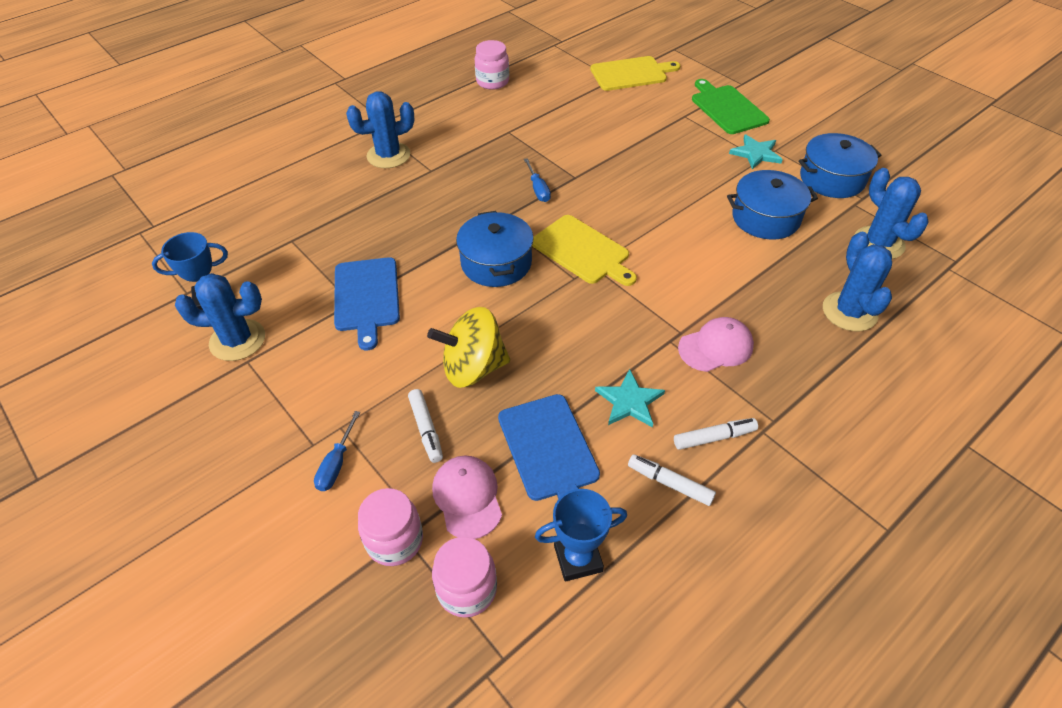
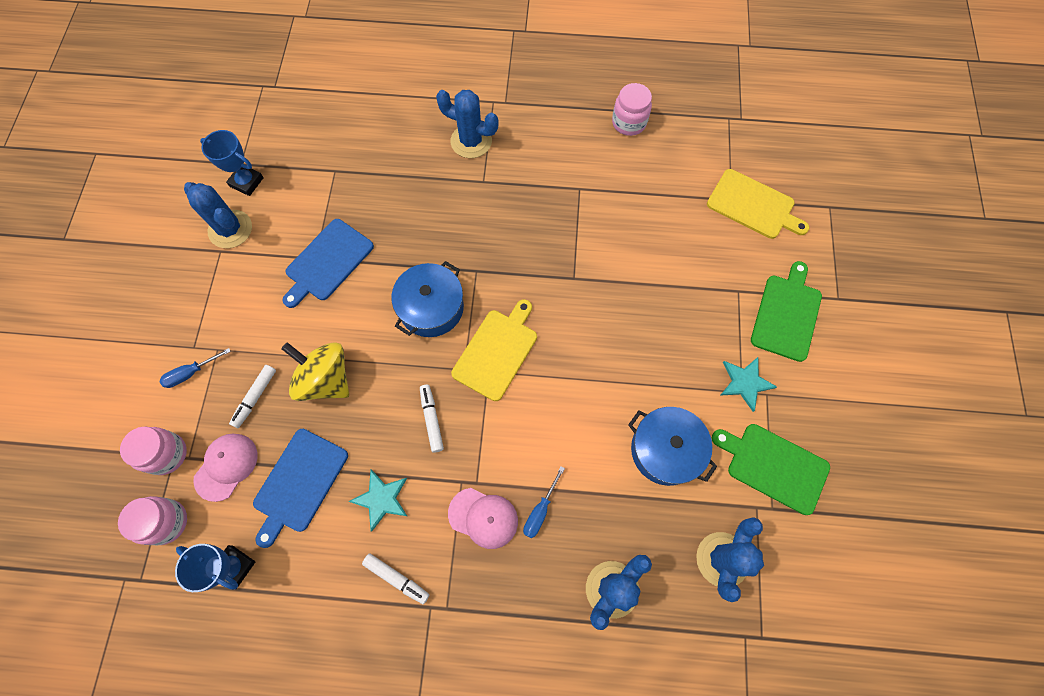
camera: 45 degrees right, 20 degrees up
blue screwdriver [524,158,551,202] -> blue screwdriver moved to [523,466,565,538]
yellow cutting board [532,215,637,286] -> yellow cutting board turned 150 degrees counterclockwise [451,299,537,401]
white marker [628,454,716,506] -> white marker moved to [420,385,444,453]
blue pot [798,133,882,198] -> green cutting board [712,424,830,515]

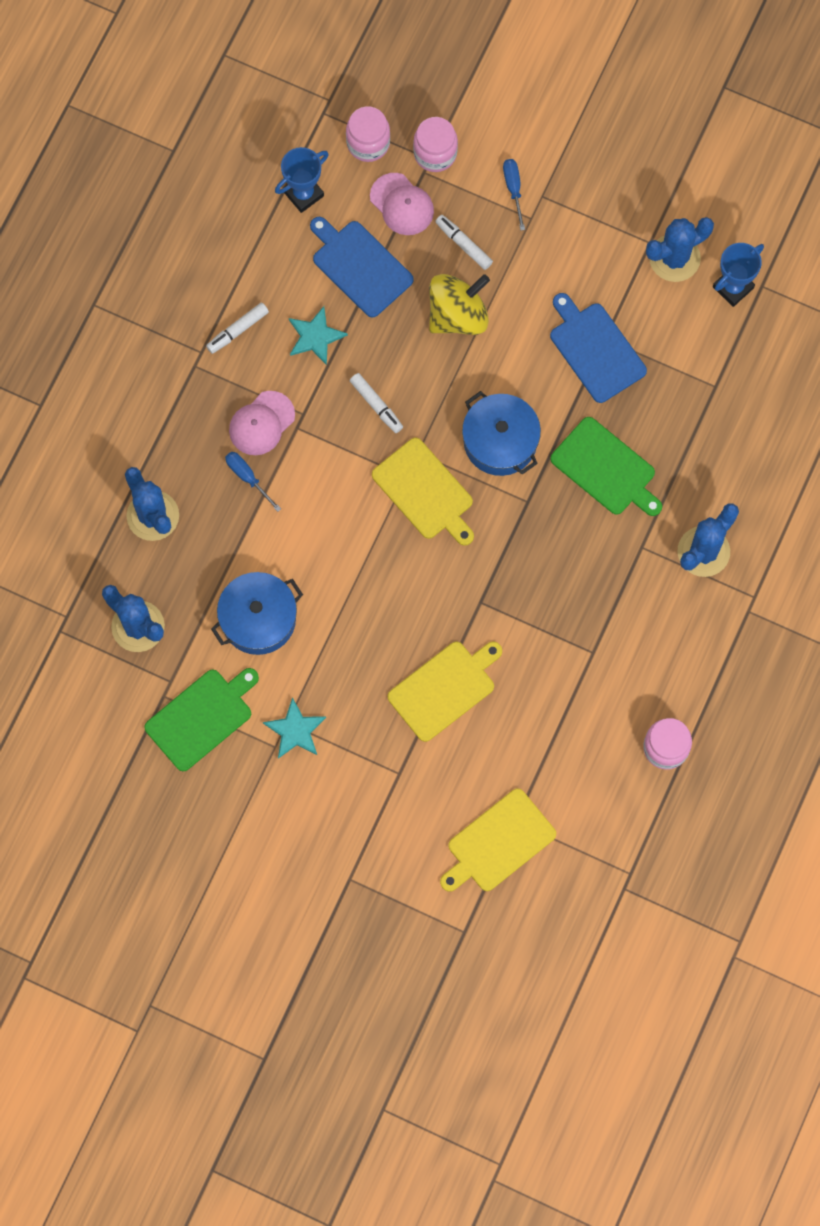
camera: 110 degrees right, 5 degrees up
white marker [420,385,444,453] -> white marker turned 45 degrees clockwise [350,373,403,433]
green cutting board [751,261,822,362] -> green cutting board moved to [550,417,662,516]
none -> yellow cutting board [388,642,502,742]

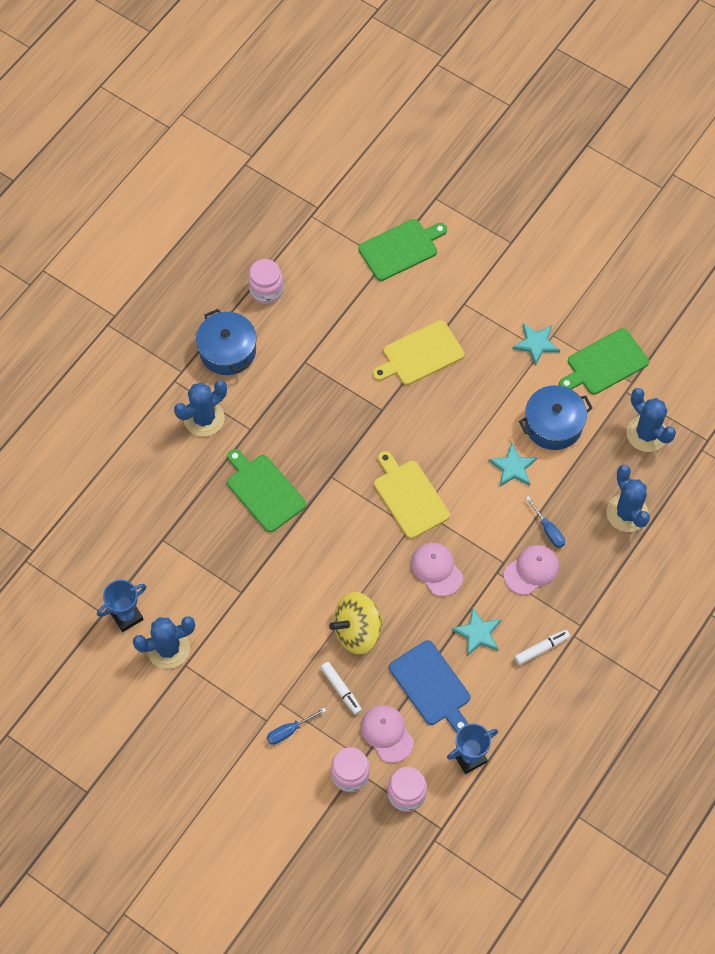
camera: 170 degrees left, 10 degrees down
white marker [350,373,403,433] -> pink cap [411,543,463,596]
yellow cutting board [440,788,556,892] -> green cutting board [358,219,447,281]
blue pot [462,391,541,476] -> blue pot moved to [196,309,257,375]
blue screwdriver [503,159,525,231] -> blue screwdriver turned 60 degrees clockwise [266,708,326,745]
blue cutting board [550,293,647,403] -> none
none -> turquoise star [488,443,538,487]

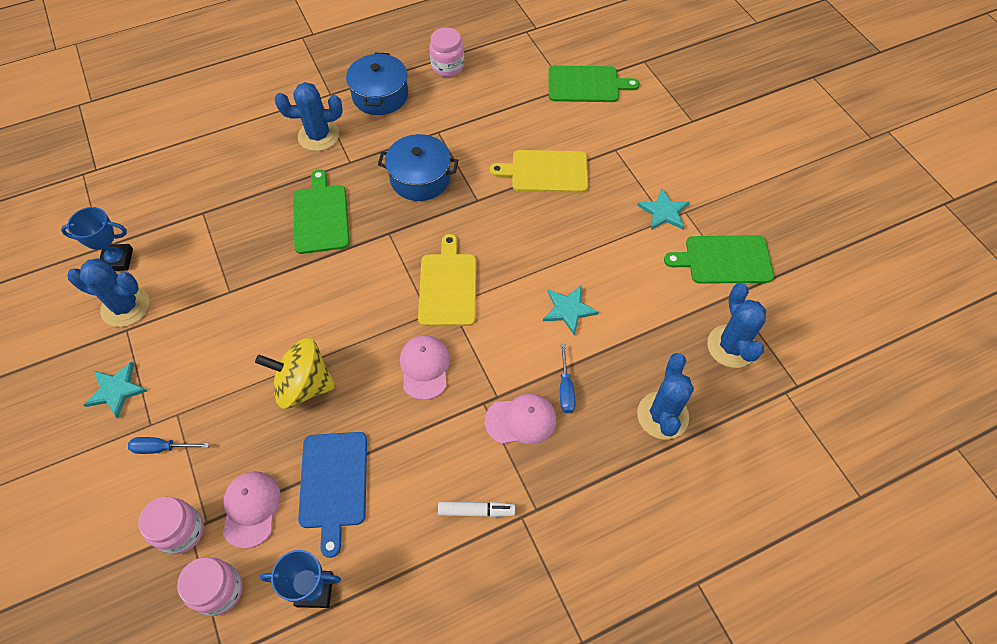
camera: 30 degrees right, 5 degrees down
white marker [320,662,362,715] -> none
turquoise star [451,608,502,656] -> turquoise star moved to [83,362,147,418]
blue pot [519,385,593,450] -> blue pot moved to [378,134,458,201]

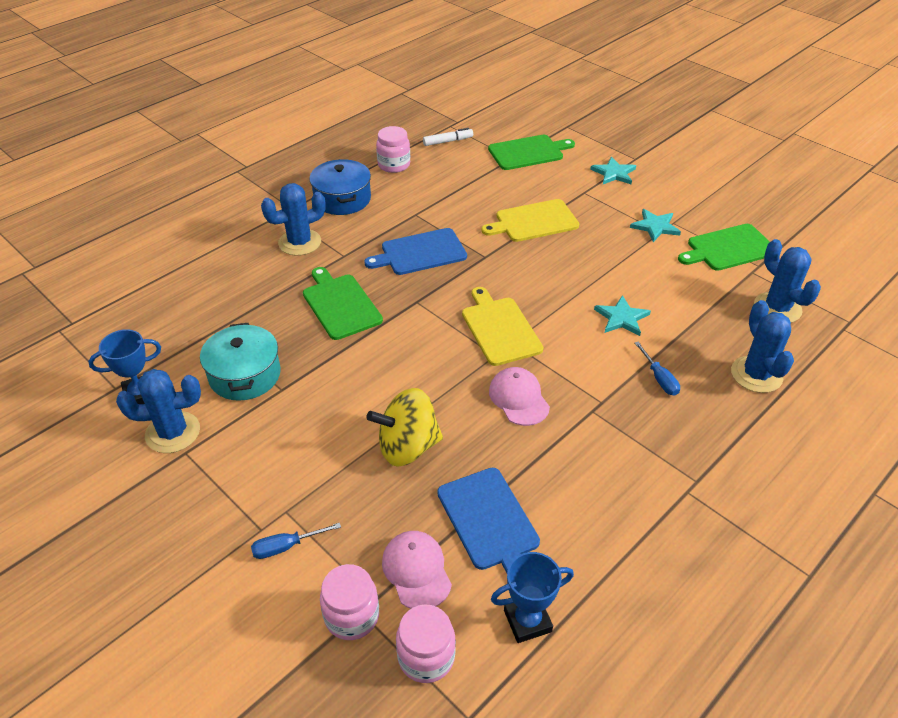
camera: 20 degrees left, 15 degrees down
turquoise star [83,362,147,418] -> turquoise star moved to [590,157,636,184]
blue pot [378,134,458,201] -> blue cutting board [364,228,467,275]
white marker [438,502,515,517] -> white marker moved to [423,128,473,146]
pink cap [485,394,556,444] -> none
none -> turquoise pot [200,323,281,401]

